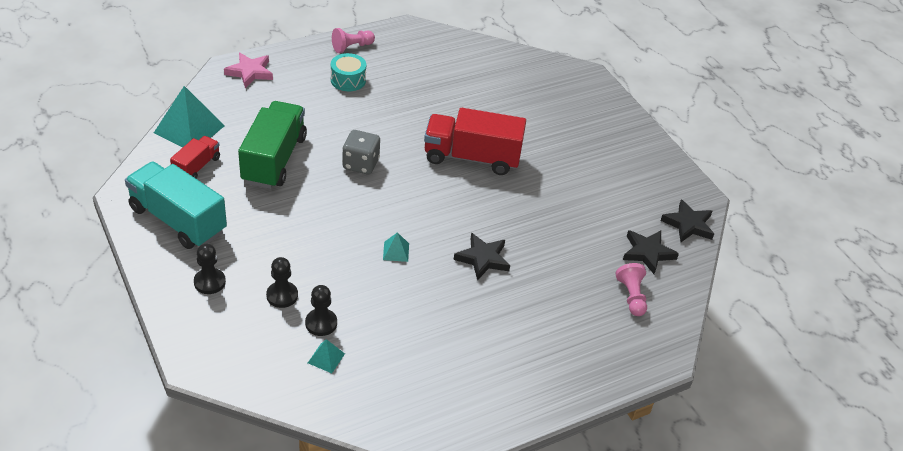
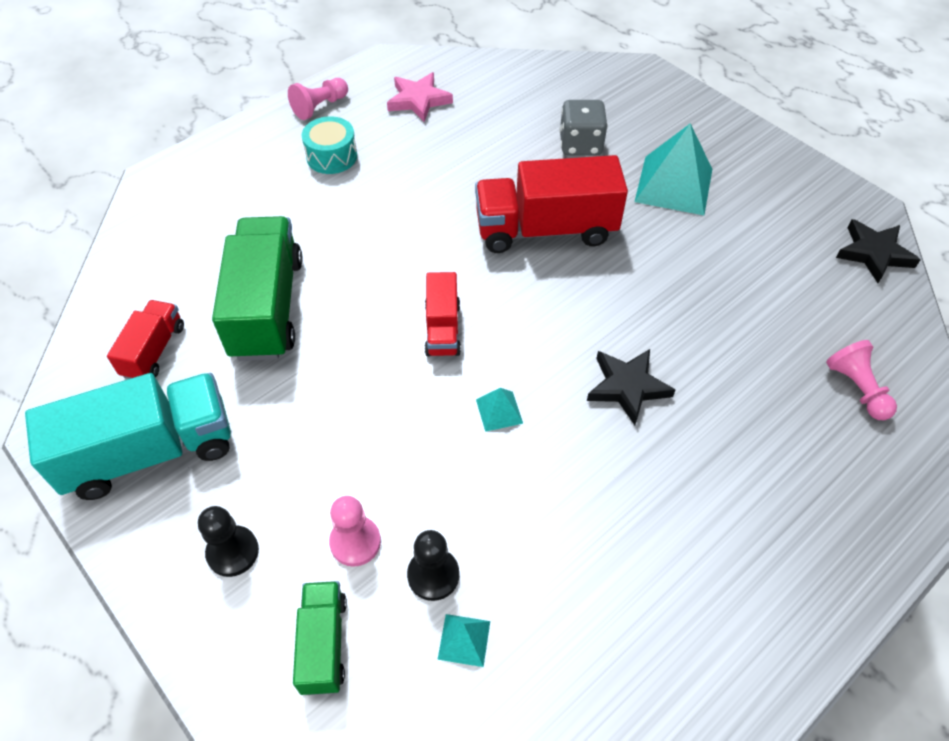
camera: 10 degrees left, 10 degrees up
turquoise truck [125,161,227,249] -> turquoise truck turned 135 degrees clockwise [25,373,231,500]
turquoise pyramid [154,86,225,148] -> turquoise pyramid moved to [634,123,712,215]
pink star [224,53,273,88] -> pink star moved to [387,72,453,122]
black pawn [266,257,298,308] -> pink pawn [329,496,381,567]
grey dice [342,130,380,174] -> grey dice moved to [560,100,608,156]
black star [623,230,679,274] -> none
none -> green truck [293,581,347,695]
none -> red truck [425,272,461,356]

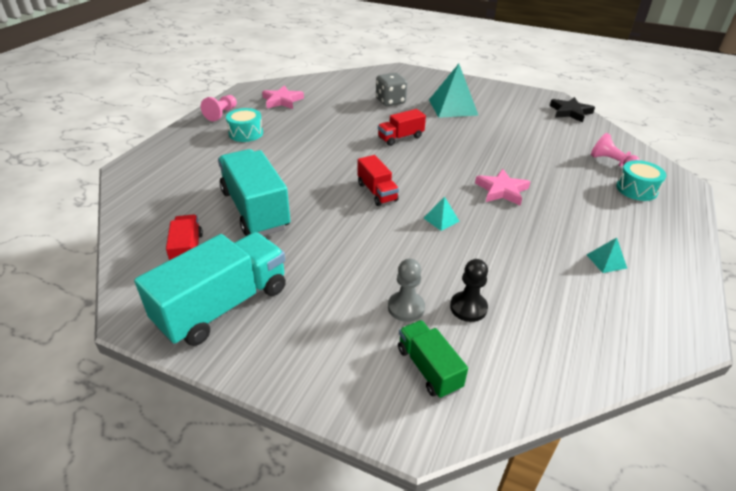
camera: 25 degrees left, 15 degrees down
black pawn [198,506,259,577] -> none
green truck [212,216,303,361] -> turquoise truck [218,149,291,236]
pink pawn [329,496,381,567] -> grey pawn [388,259,425,322]
turquoise pyramid [437,614,490,667] -> turquoise pyramid moved to [587,238,627,273]
red truck [475,155,628,253] -> red truck [378,109,426,146], size x0.54
black star [587,349,675,425] -> pink star [475,169,531,206]
none -> turquoise drum [616,160,666,201]

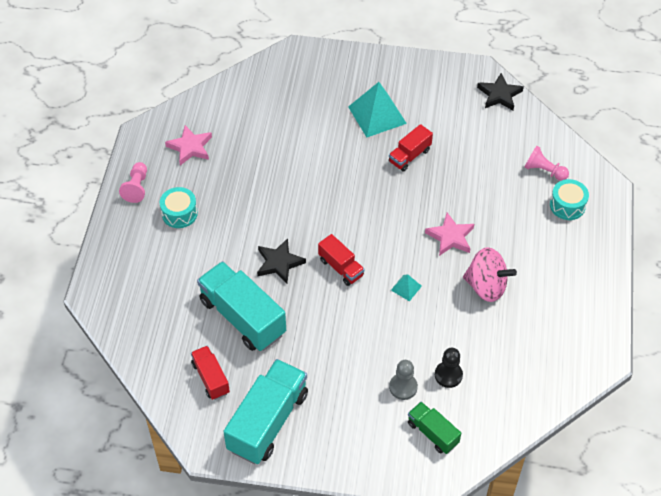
camera: 15 degrees left, 15 degrees up
grey dice [376,73,407,106] -> none
red truck [378,109,426,146] -> red truck moved to [389,124,433,172]
turquoise pyramid [587,238,627,273] -> none
none -> black star [257,238,306,284]
none -> pink spinning top [463,247,517,302]

